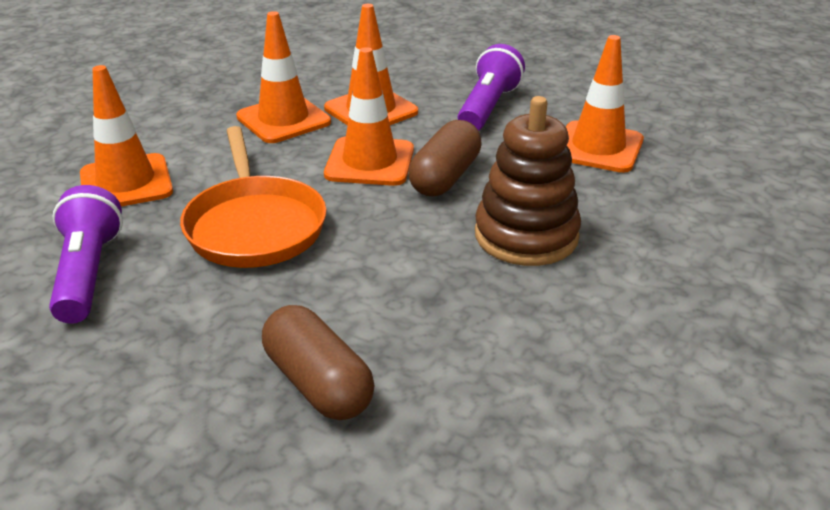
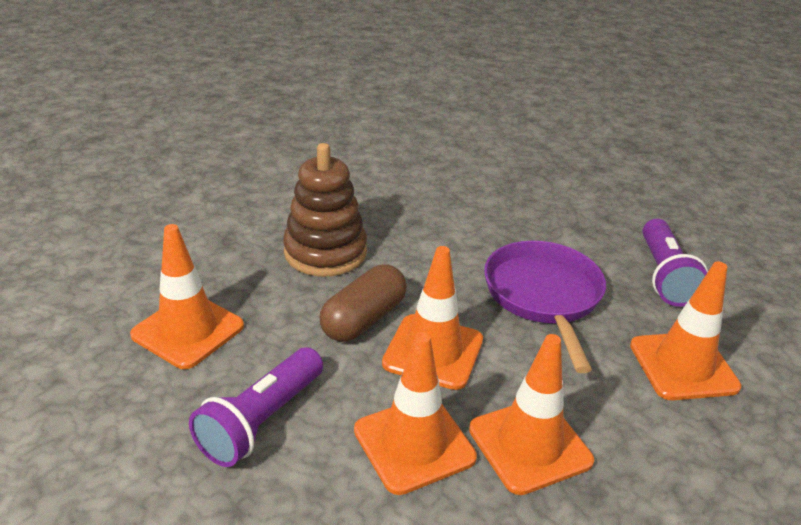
camera: 170 degrees left, 0 degrees up
orange pan [180,126,327,268] -> purple pan [484,241,606,373]
brown capsule [262,305,375,420] -> none

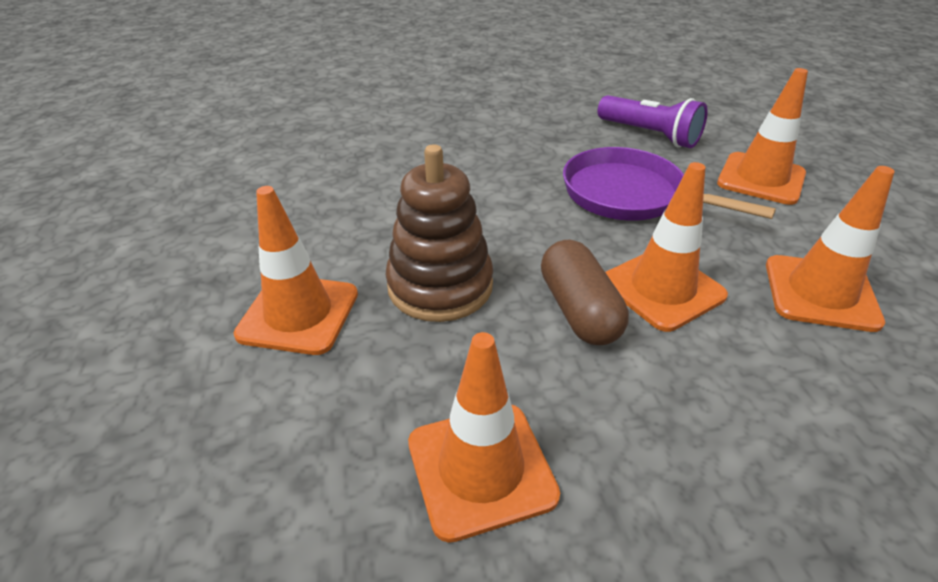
camera: 50 degrees left, 5 degrees up
purple flashlight [189,347,323,467] -> none
orange traffic cone [354,332,477,495] -> orange traffic cone moved to [234,186,358,355]

